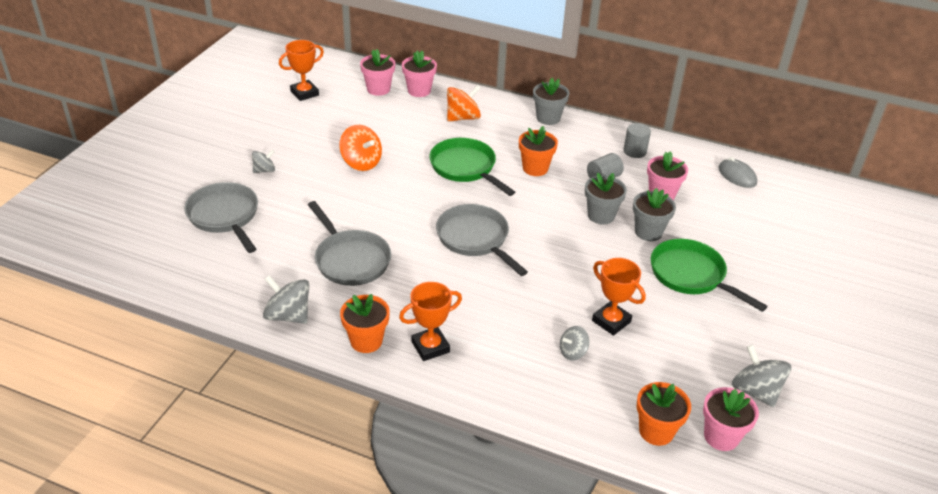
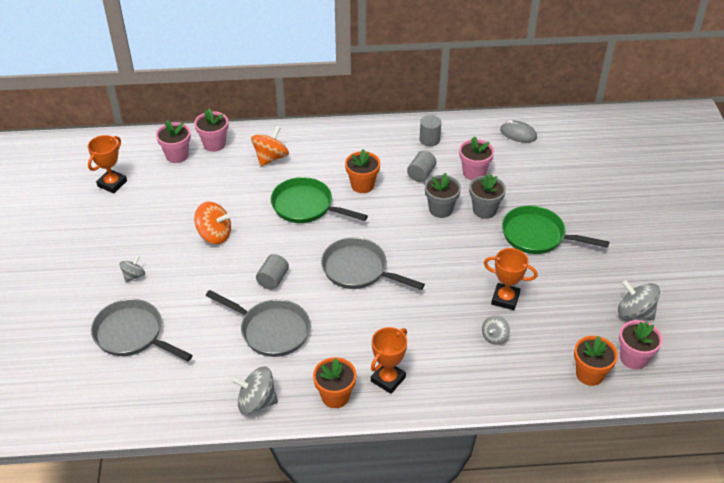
camera: 25 degrees left, 5 degrees up
grey flower pot [533,78,569,125] -> none
none -> grey cylinder [256,254,289,290]

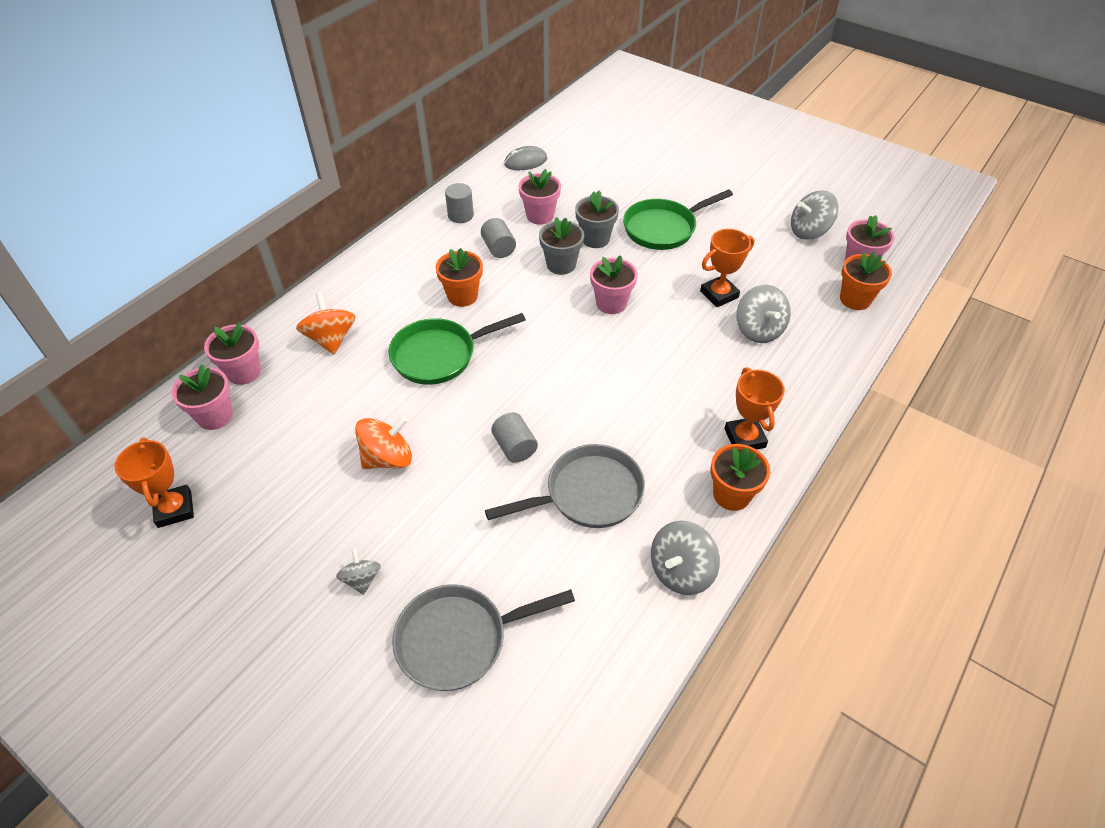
camera: 50 degrees left, 5 degrees up
grey pan [321,237,425,290] -> none
grey spinning top [482,315,510,345] -> grey spinning top [736,285,791,343], size x1.67
none -> pink flower pot [590,255,638,314]

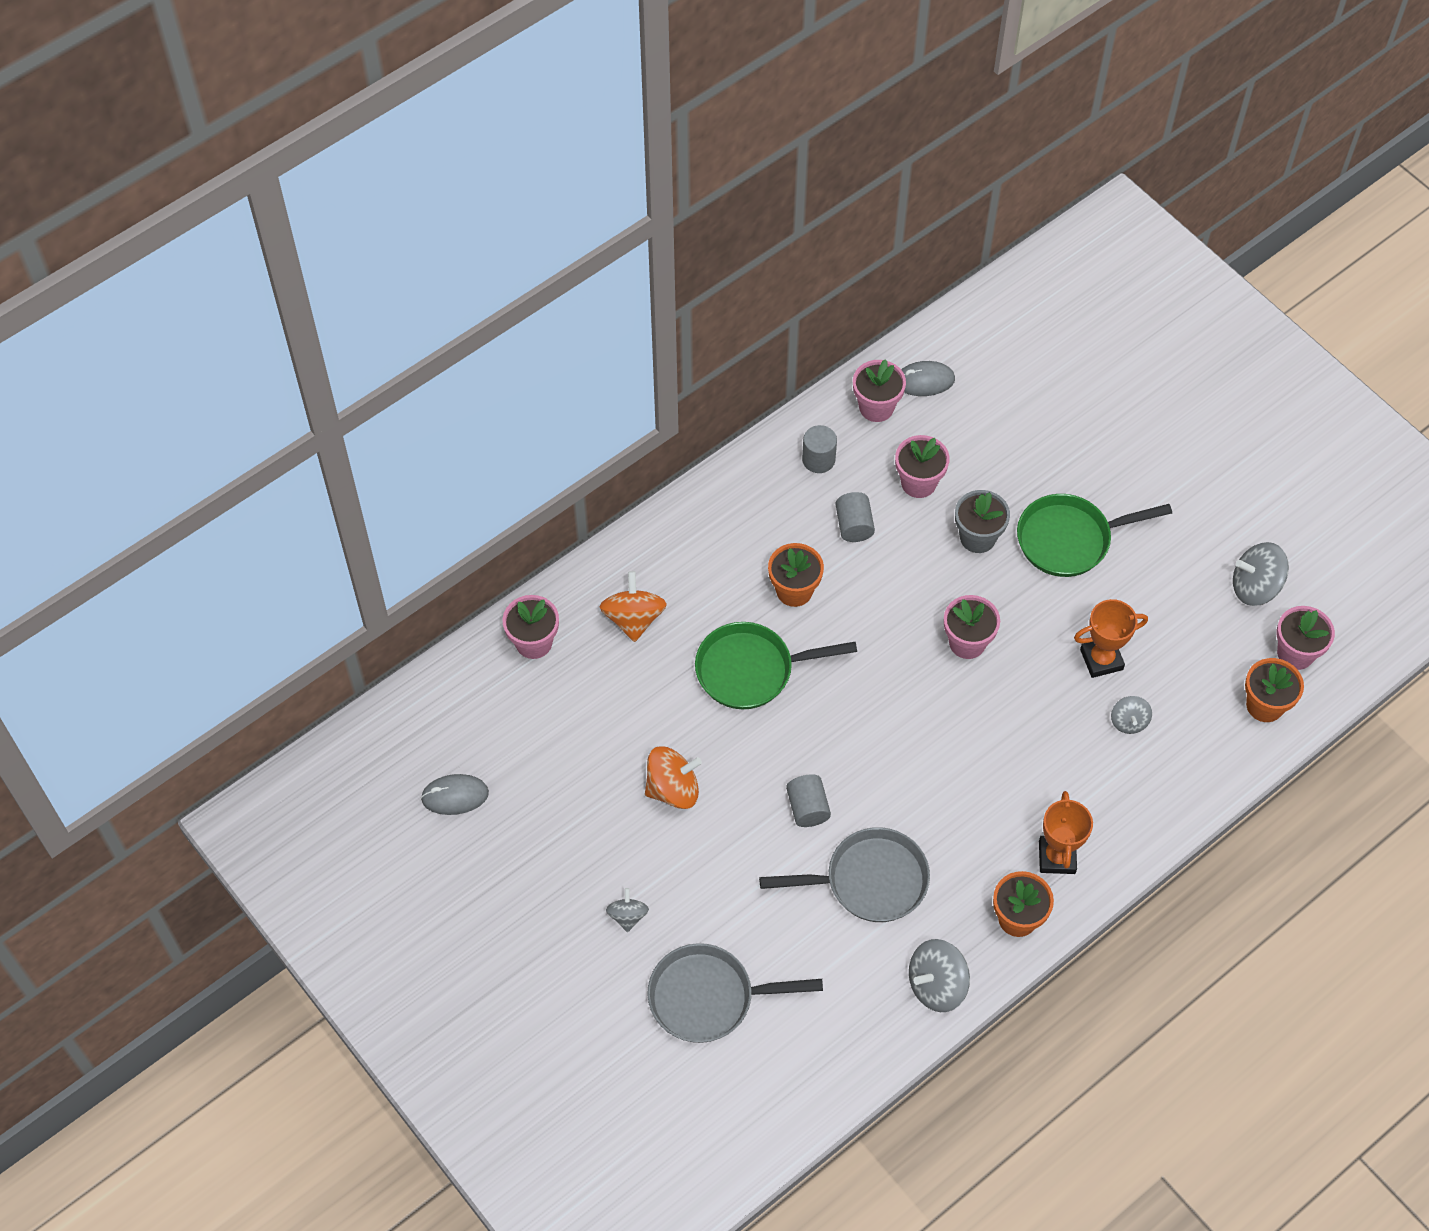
camera: 15 degrees right, 10 degrees up
orange trophy [114,438,194,528] -> grey mouse [421,774,489,815]
pink flower pot [172,364,233,430] -> pink flower pot moved to [853,359,906,422]
grey flower pot [539,217,584,275] -> none
grey spinning top [736,285,791,343] -> grey spinning top [1111,696,1152,734], size x0.60

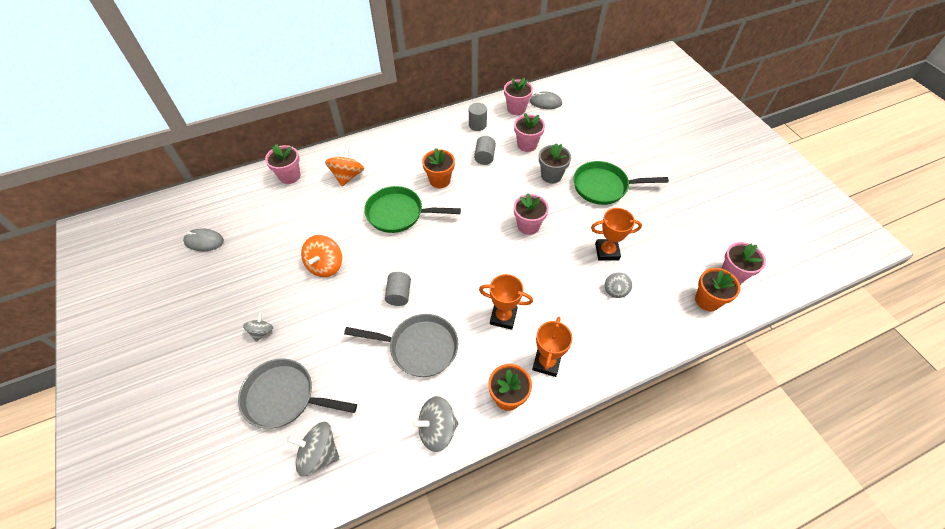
camera: 15 degrees right, 5 degrees down
orange spinning top [645,746,702,809] -> orange spinning top turned 105 degrees clockwise [301,235,342,277]
grey spinning top [1233,542,1289,606] -> grey spinning top moved to [287,422,339,477]
none -> orange trophy [479,274,533,330]

